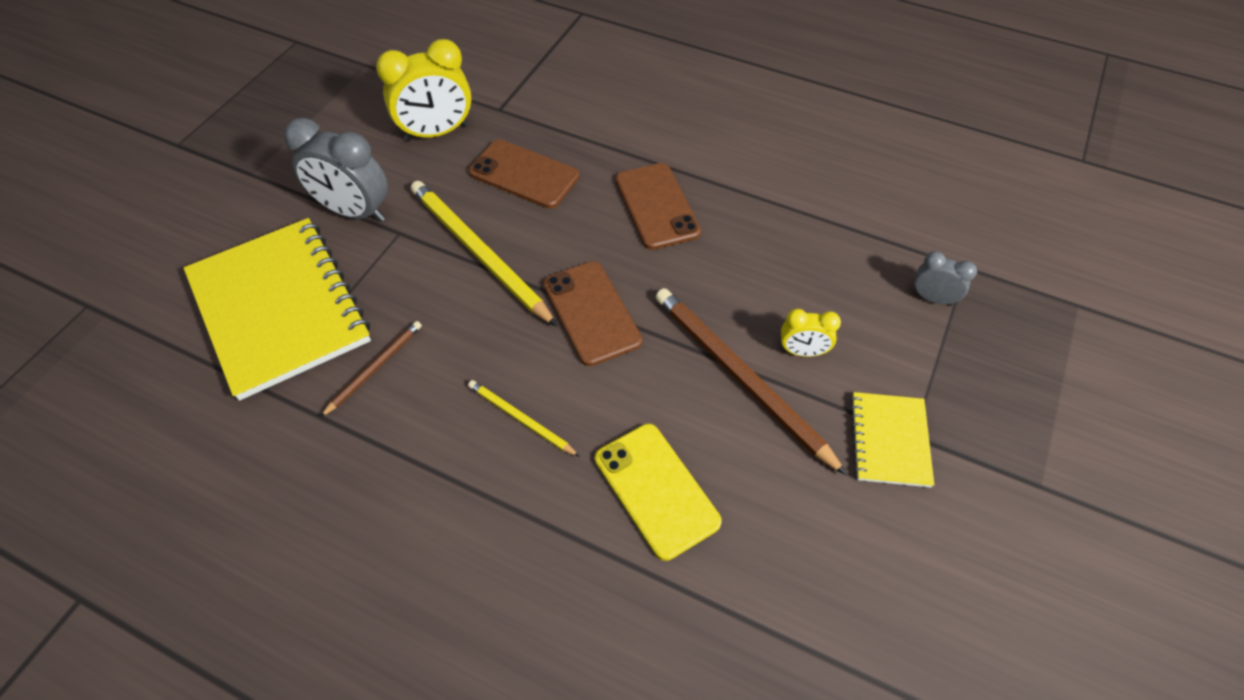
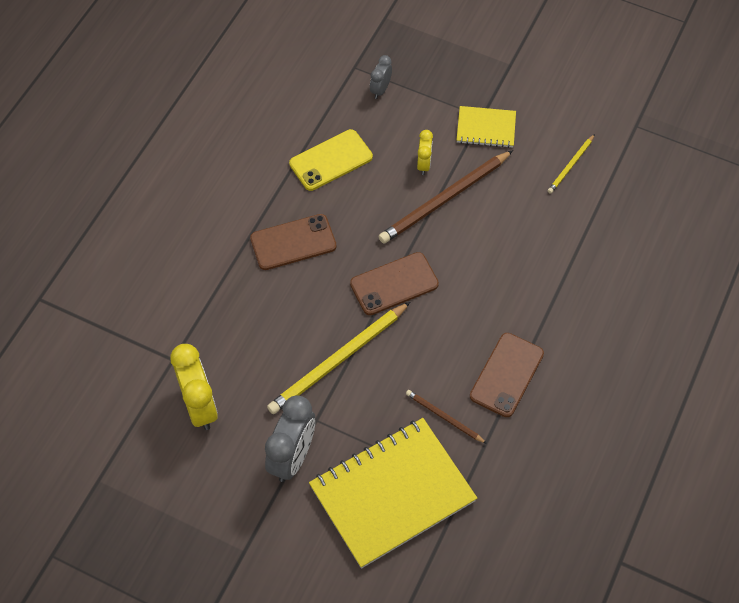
camera: 90 degrees left, 5 degrees up
yellow pencil [468,380,580,457] -> yellow pencil moved to [548,134,595,194]
brown phone [469,139,579,208] -> brown phone moved to [470,333,544,417]
yellow phone [595,424,722,561] -> yellow phone moved to [289,129,373,191]

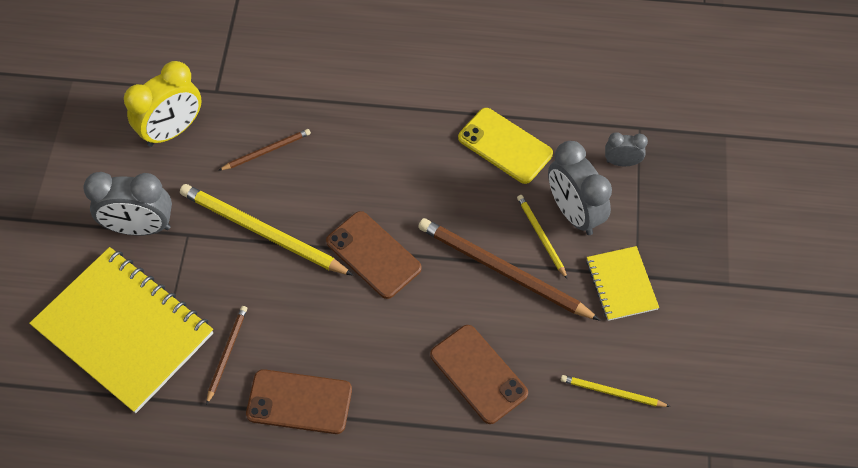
camera: 70 degrees right, 0 degrees up
brown phone [250,214,336,270] -> brown phone moved to [430,325,528,424]
yellow clock [417,130,433,175] -> yellow pencil [517,195,567,279]
none -> brown pencil [218,129,311,171]
none -> grey clock [548,141,612,235]

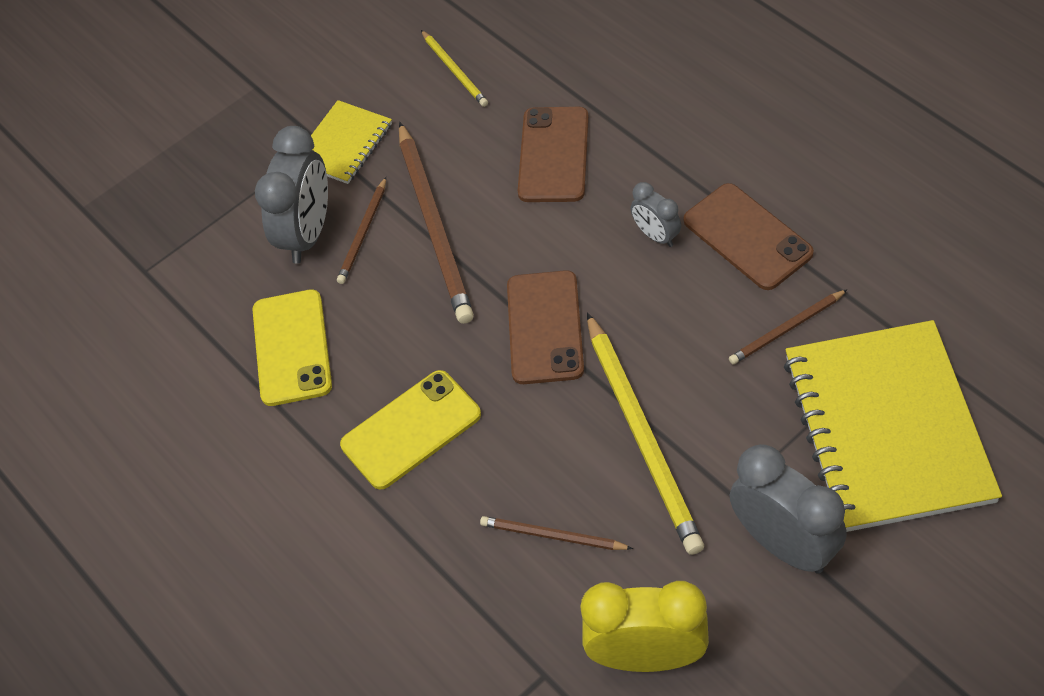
camera: 130 degrees left, 5 degrees down
yellow pencil [517,195,567,279] -> brown pencil [337,177,386,284]
grey clock [605,132,648,166] -> grey clock moved to [631,182,681,247]
none -> yellow phone [340,370,481,489]

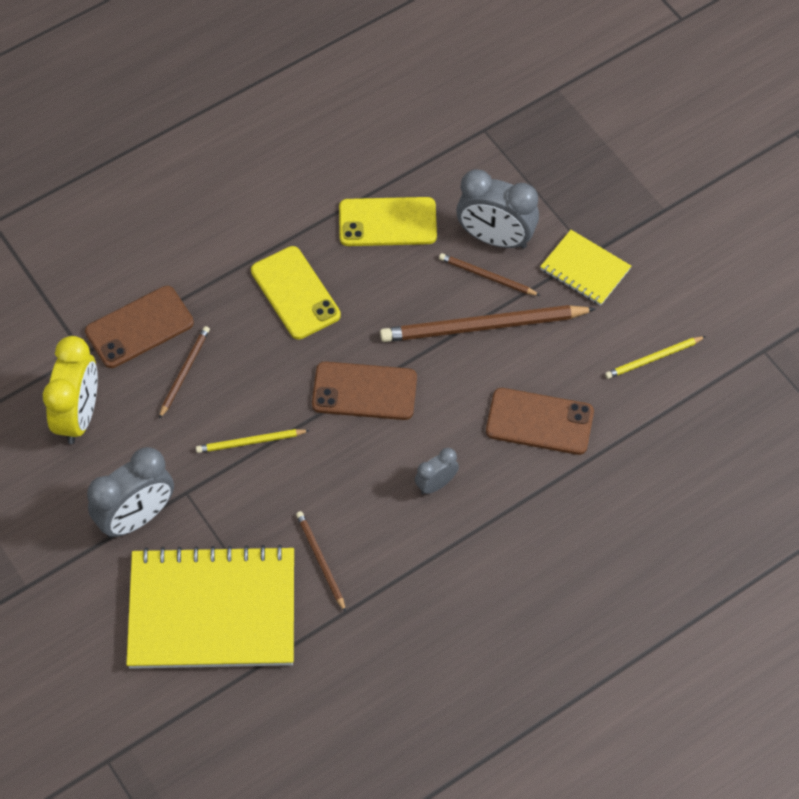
camera: 90 degrees right, 5 degrees up
yellow pencil [587,313,704,555] -> yellow pencil [196,429,310,453], size x0.51
brown phone [684,183,814,290] -> brown phone moved to [85,286,194,368]

